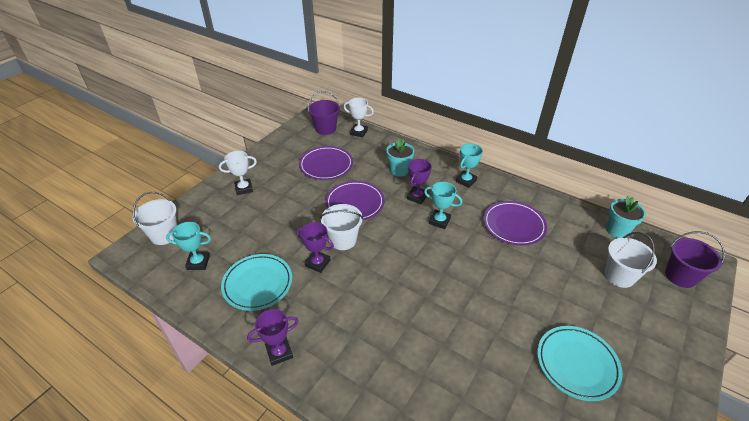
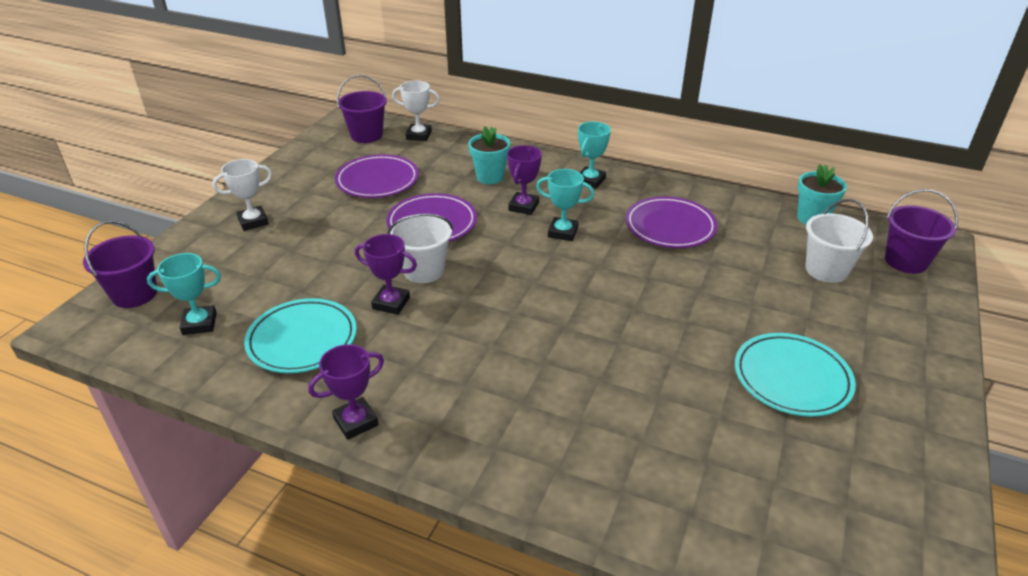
camera: 10 degrees left, 5 degrees down
white bucket [133,192,177,245] -> purple bucket [83,221,157,308]

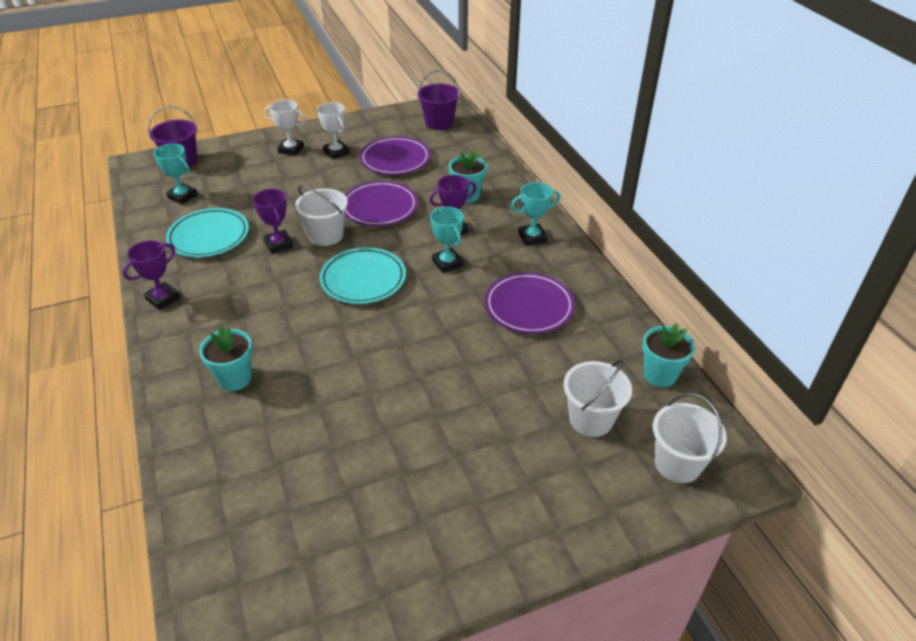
camera: 45 degrees right, 5 degrees up
purple trophy [308,344,384,440] -> purple trophy turned 60 degrees counterclockwise [123,240,180,310]
white trophy [392,81,440,141] -> white trophy moved to [317,102,350,159]
turquoise plate [735,333,856,417] -> turquoise plate moved to [319,247,406,304]
purple bucket [885,189,958,274] -> white bucket [653,393,727,483]
none -> turquoise flower pot [199,326,253,391]

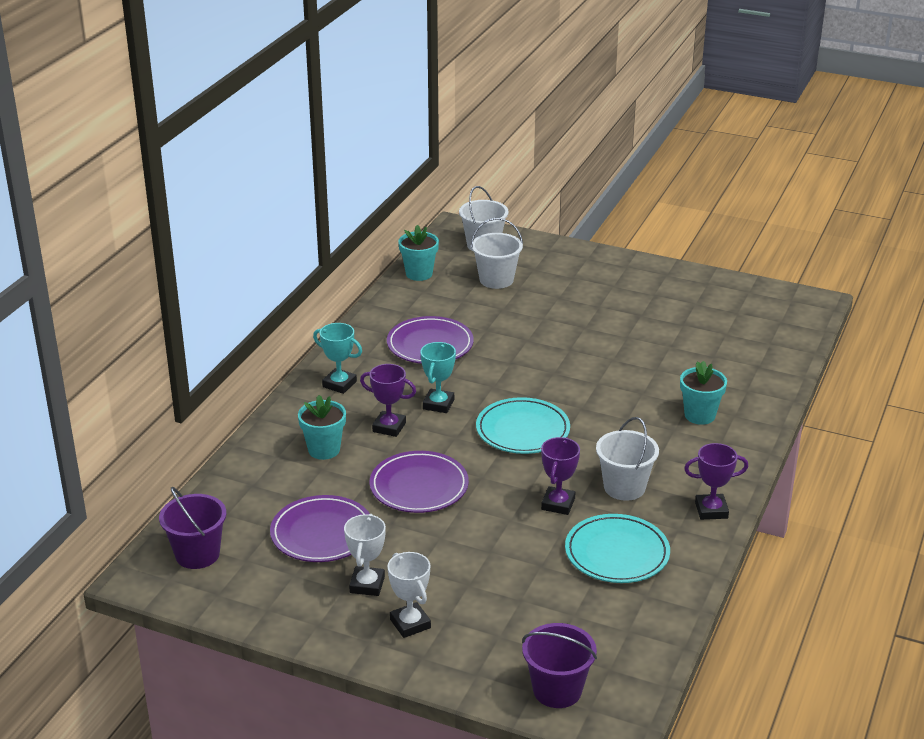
camera: 135 degrees left, 10 degrees down
turquoise trophy [154,143,198,205] -> none
white bucket [295,186,348,246] -> white bucket moved to [596,417,659,501]

